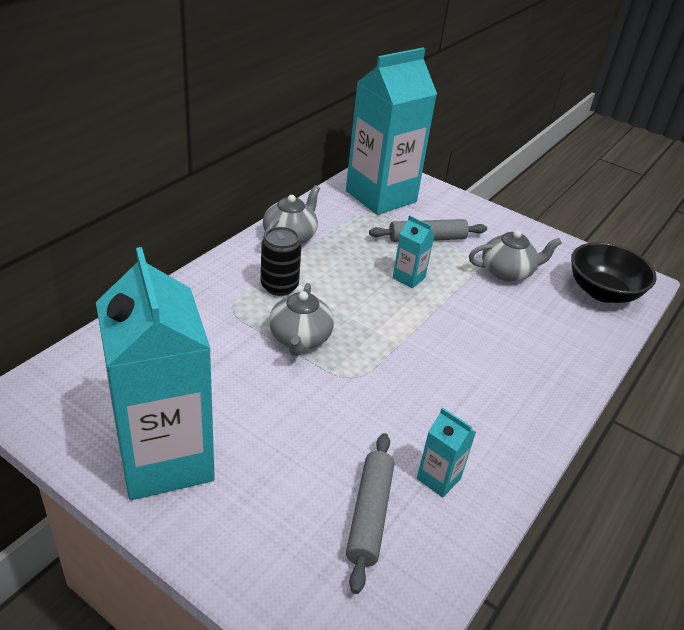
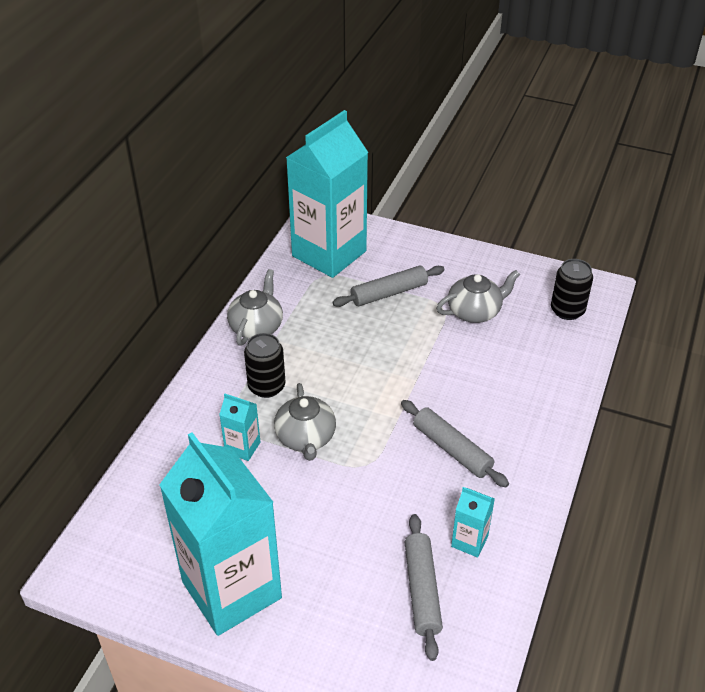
camera: 10 degrees left, 5 degrees up
turquoise carton [393,215,434,288] -> turquoise carton moved to [219,394,260,461]
black bowl [571,242,657,303] -> black can [551,259,593,320]
none -> grey rolling pin [401,400,509,487]

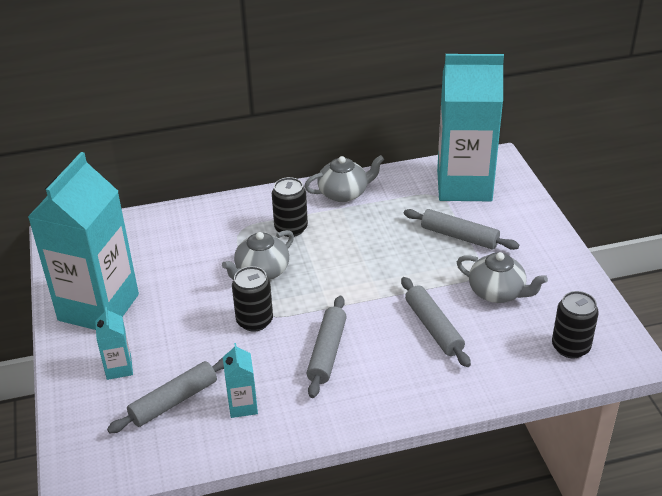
camera: 55 degrees right, 5 degrees down
turquoise carton [219,394,260,461] -> turquoise carton moved to [95,307,133,380]
none -> black can [232,266,273,332]
none -> grey rolling pin [401,277,471,367]

